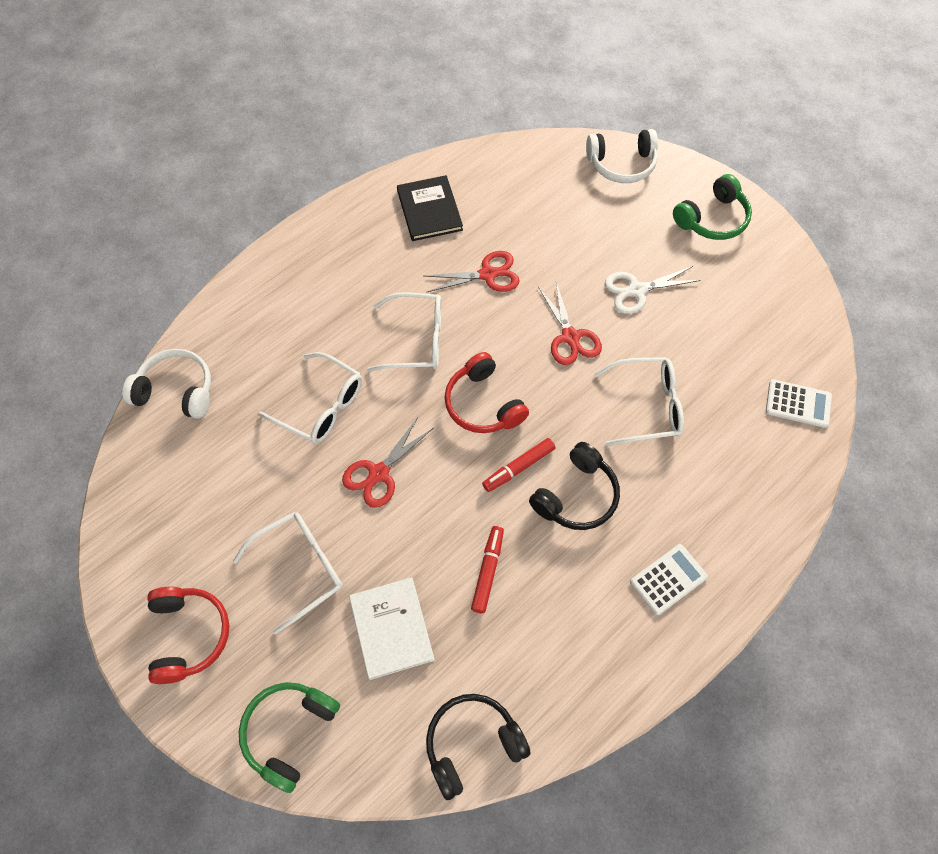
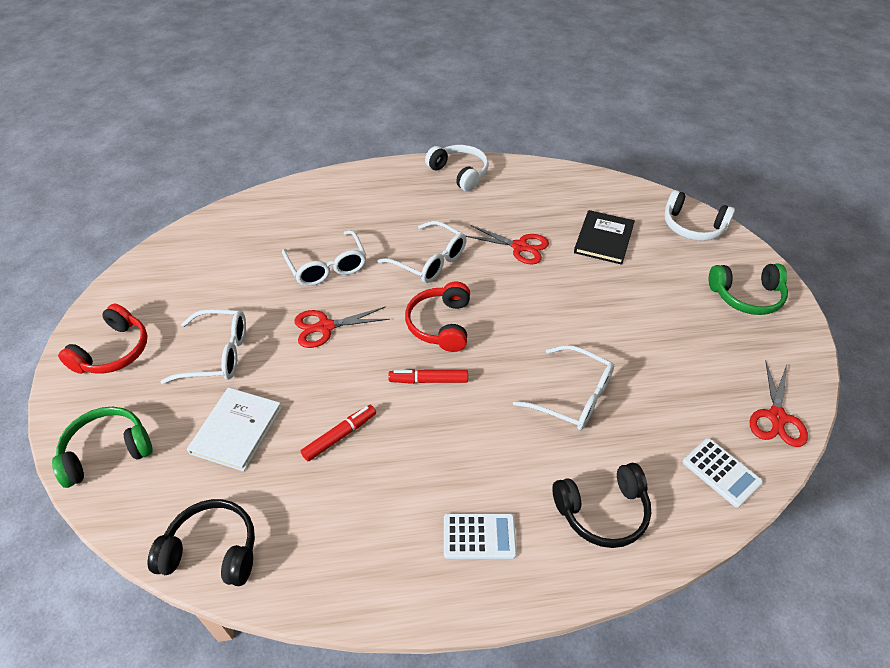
camera: 35 degrees right, 15 degrees down
white headphones [122,349,211,419] -> white headphones moved to [425,145,489,192]
black book [397,175,463,241] -> black book moved to [574,210,635,265]
black headphones [529,442,620,530] -> black headphones moved to [552,463,651,548]
red scissors [538,282,602,365] -> red scissors moved to [749,362,808,447]
white scissors [605,266,701,314] -> none

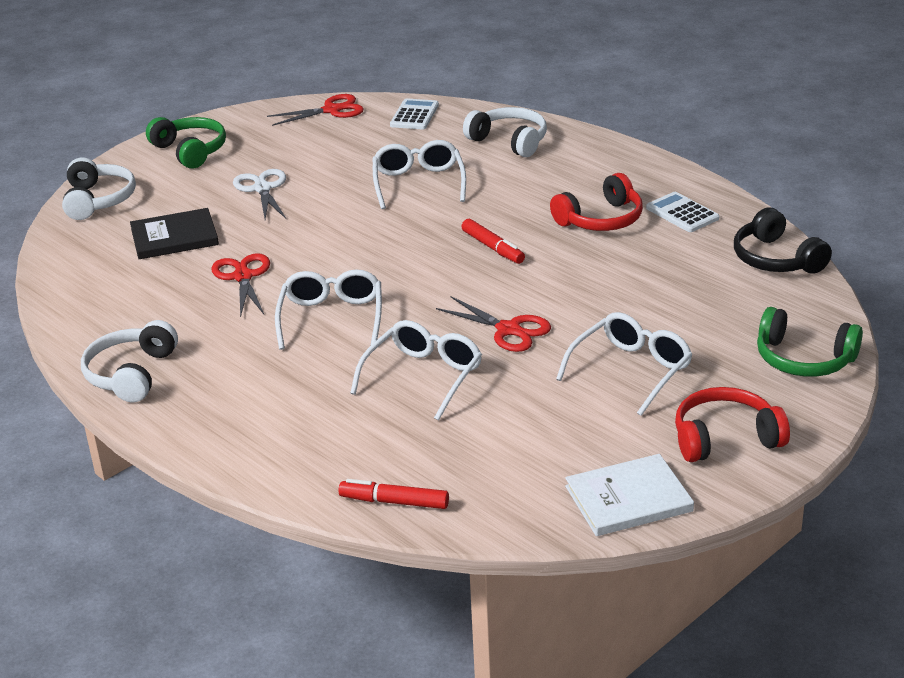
camera: 125 degrees left, 15 degrees down
white glasses [160,309,246,384] -> white glasses turned 75 degrees clockwise [556,312,693,416]
white book [187,387,282,472] -> white book moved to [565,454,694,536]
red marker [301,405,376,461] -> red marker moved to [338,479,449,509]
red headphones [405,282,470,352] -> red headphones moved to [550,173,643,231]
white calculator [444,513,517,559] -> white calculator moved to [646,192,720,232]
black headphones [552,463,651,548] -> white headphones [463,107,547,157]
none -> white scissors [233,169,286,219]

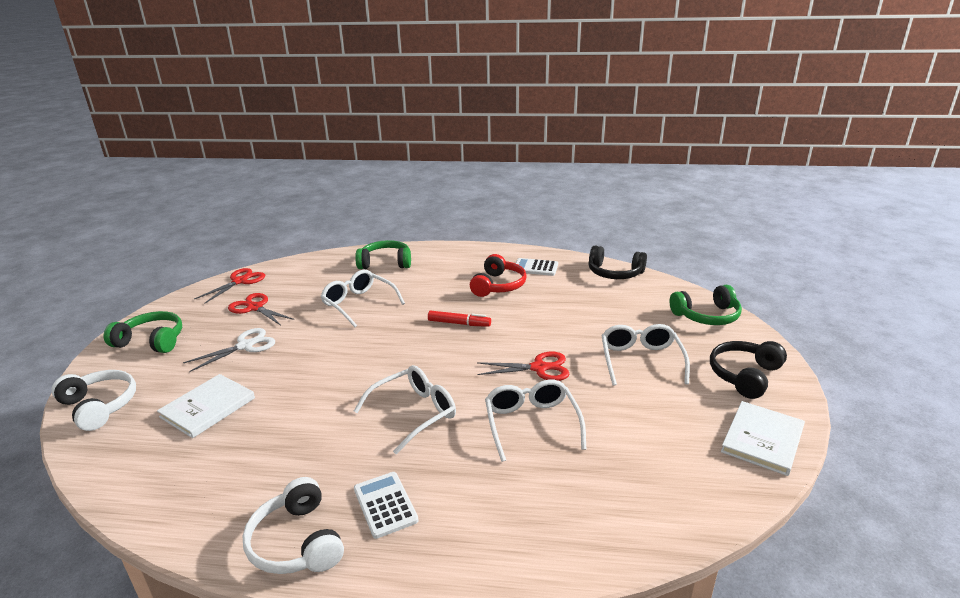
camera: 40 degrees left, 5 degrees down
black book [130,208,219,259] -> white book [157,374,255,438]
red scissors [211,253,270,317] -> red scissors moved to [228,293,294,325]
white scissors [233,169,286,219] -> white scissors turned 105 degrees clockwise [183,328,275,372]
white glasses [275,269,382,350] -> white glasses turned 90 degrees clockwise [354,365,456,454]
red marker [338,479,449,509] -> none
white calculator [390,98,439,129] -> white calculator moved to [354,472,419,539]
white headphones [463,107,547,157] -> green headphones [355,240,411,269]
red headphones [675,387,790,462] -> black headphones [710,341,787,399]

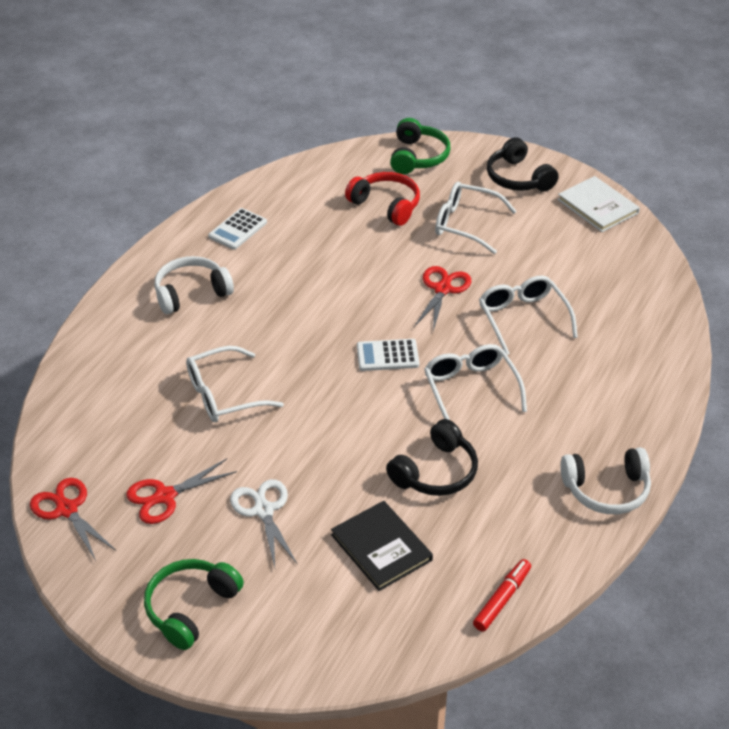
camera: 70 degrees left, 15 degrees up
white headphones [51,370,136,431] -> white headphones moved to [154,256,234,314]
white book [157,374,255,438] -> black book [331,501,433,591]
white calculator [354,472,419,539] -> white calculator moved to [357,339,419,371]
green headphones [355,240,411,269] -> none
red marker [428,310,491,327] -> red marker moved to [473,559,531,632]
red headphones [470,254,527,297] -> red headphones moved to [345,172,420,226]
white glasses [485,380,586,462] -> white glasses turned 60 degrees clockwise [479,275,578,355]
black headphones [588,246,647,279] -> black headphones moved to [386,419,478,496]

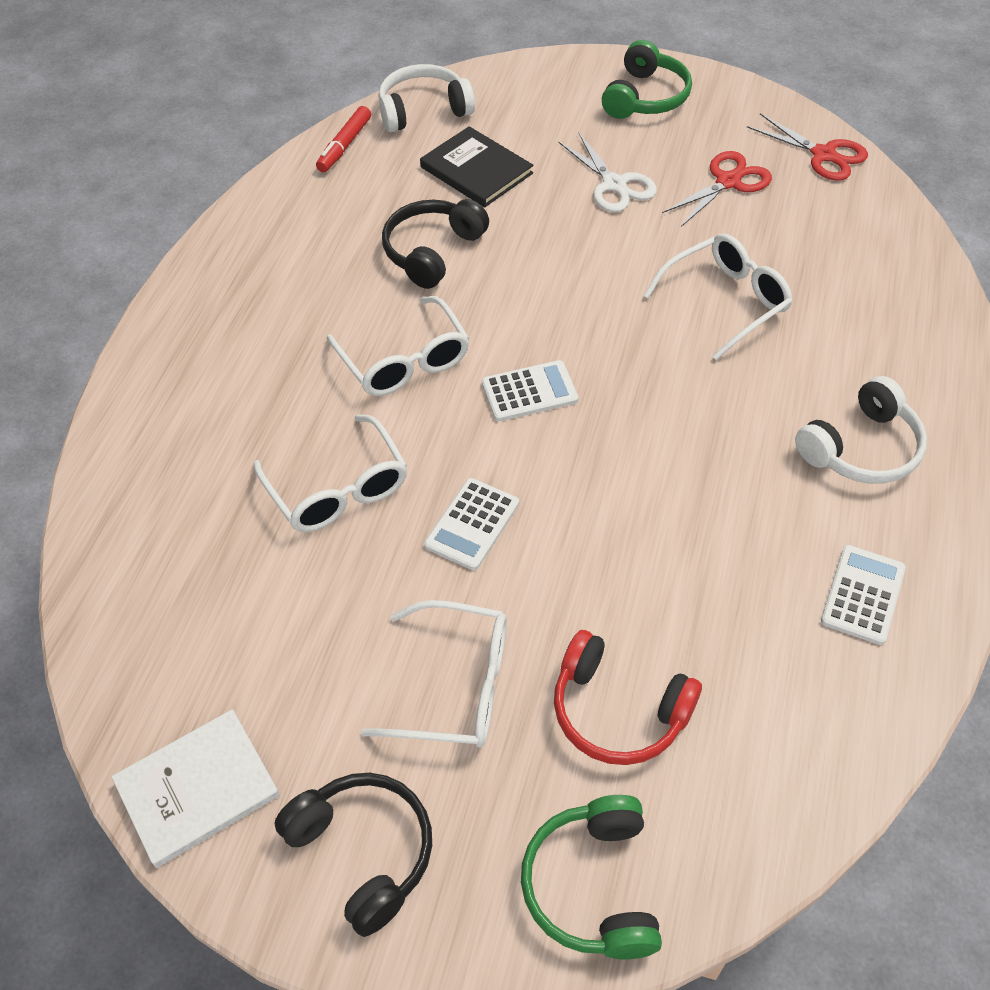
camera: 170 degrees right, 10 degrees up
red scissors [414,266,472,331] -> white calculator [424,478,519,570]
white book [557,176,640,232] -> white book turned 75 degrees counterclockwise [111,709,280,868]
white headphones [560,447,651,514] -> white headphones moved to [378,64,475,132]

